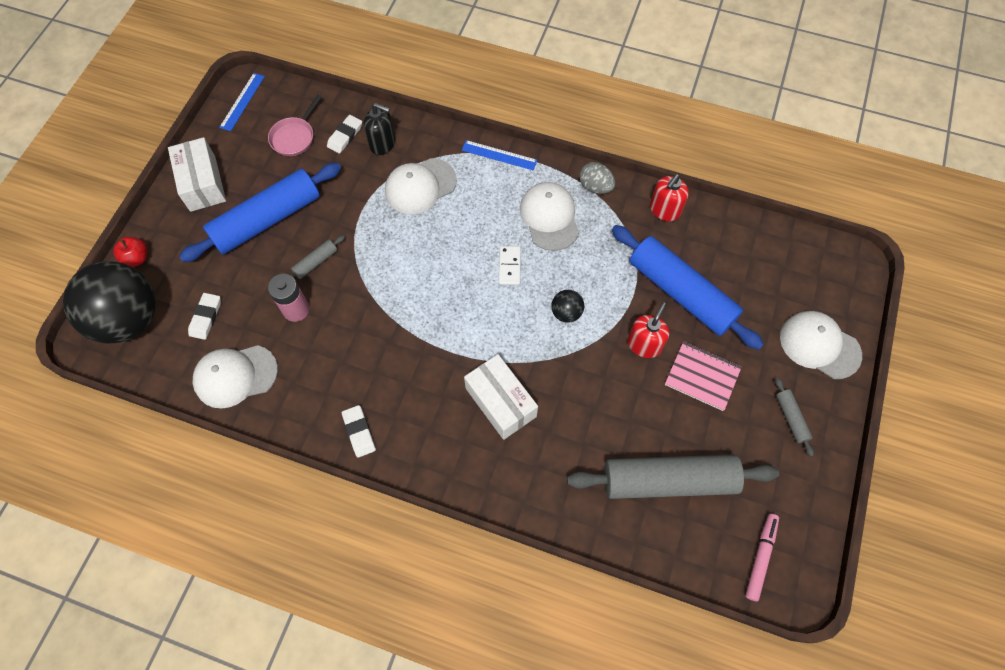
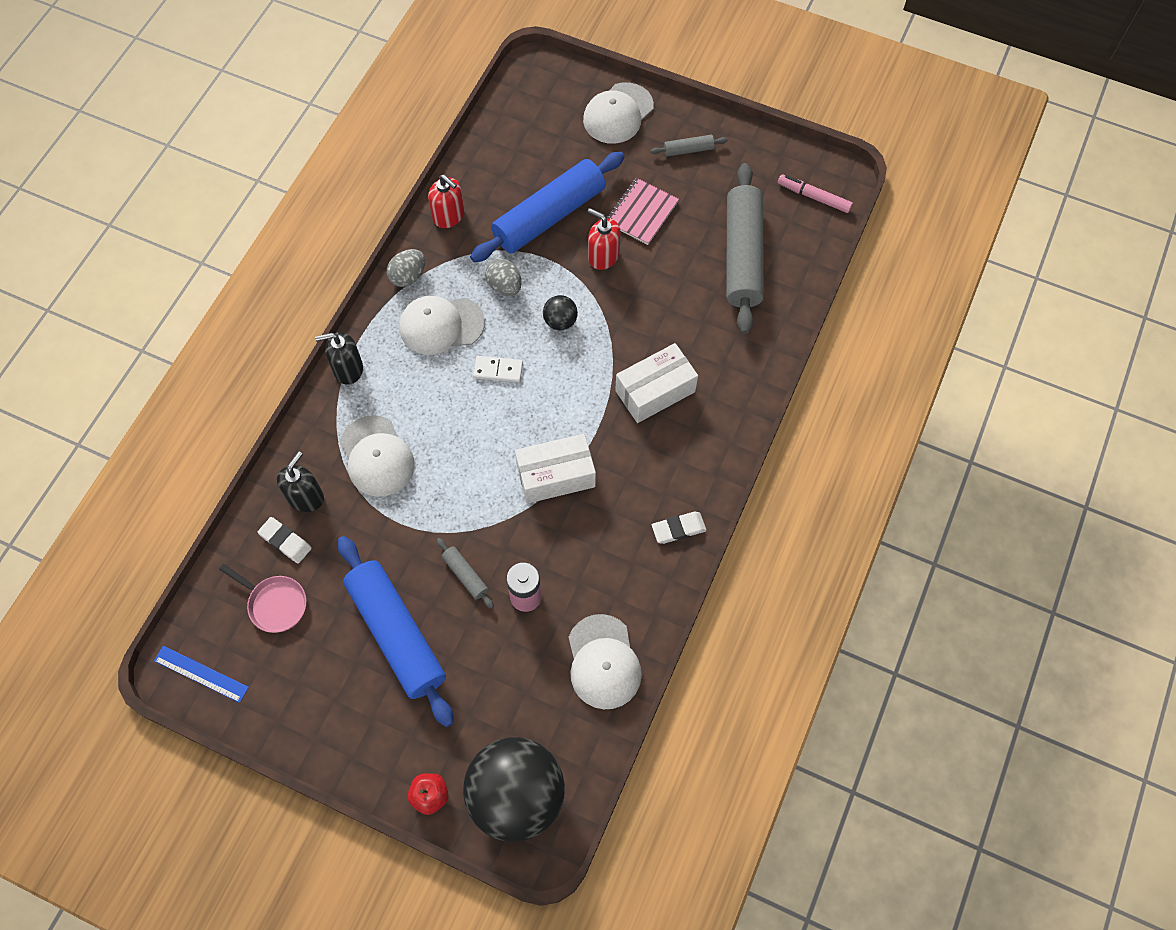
camera: 85 degrees left, 0 degrees up
white box [168,137,226,212] -> white box moved to [515,434,596,504]
white eraser [188,293,221,340] -> none
blue ruler [462,140,537,171] -> black soap dispenser [315,332,363,385]
none -> grey egg [485,258,522,296]

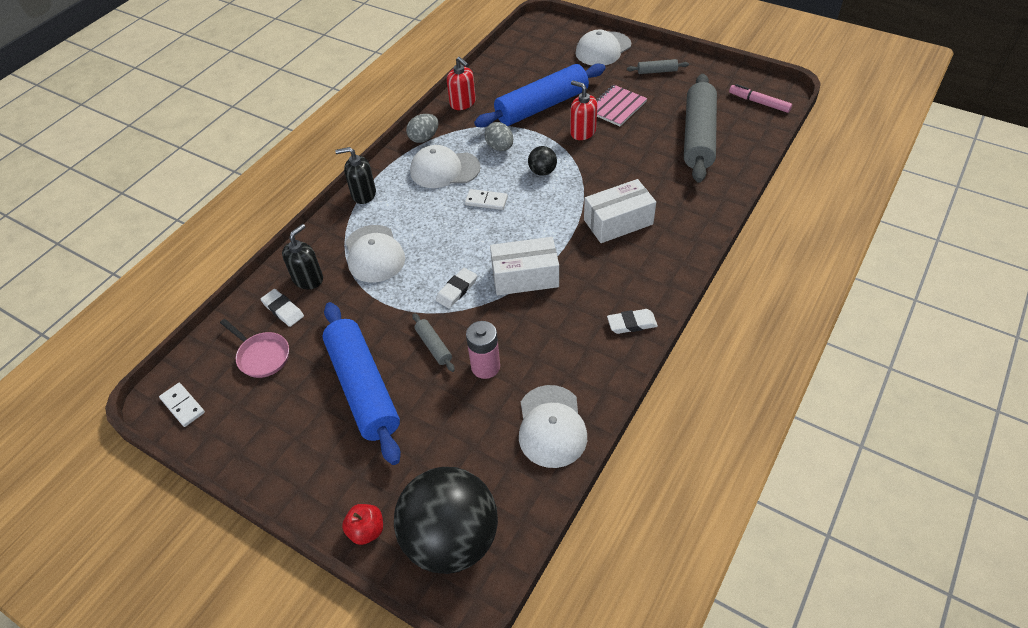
camera: 10 degrees right, 15 degrees down
blue ruler [154,646,249,703] -> white domino [159,383,205,427]
none -> white eraser [436,268,477,308]

